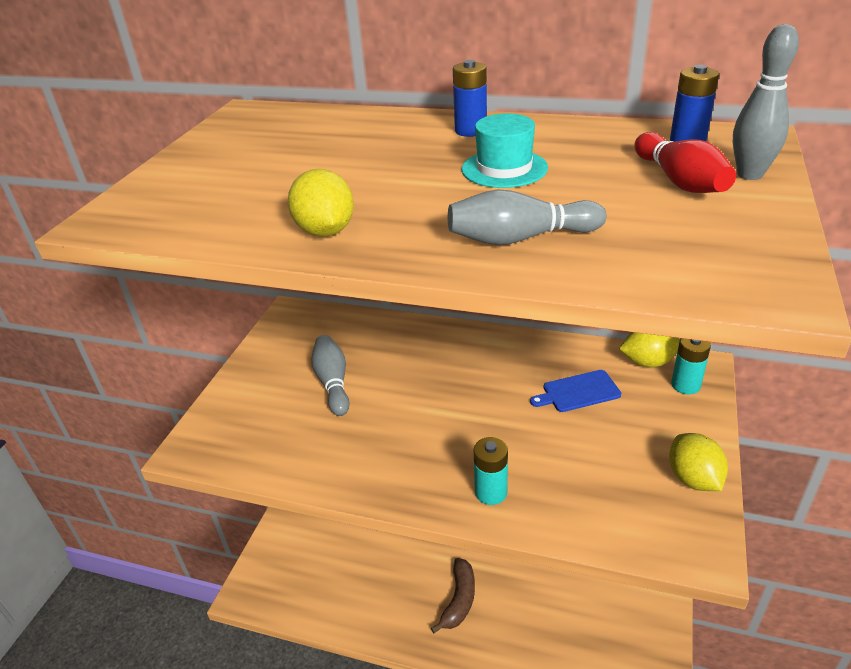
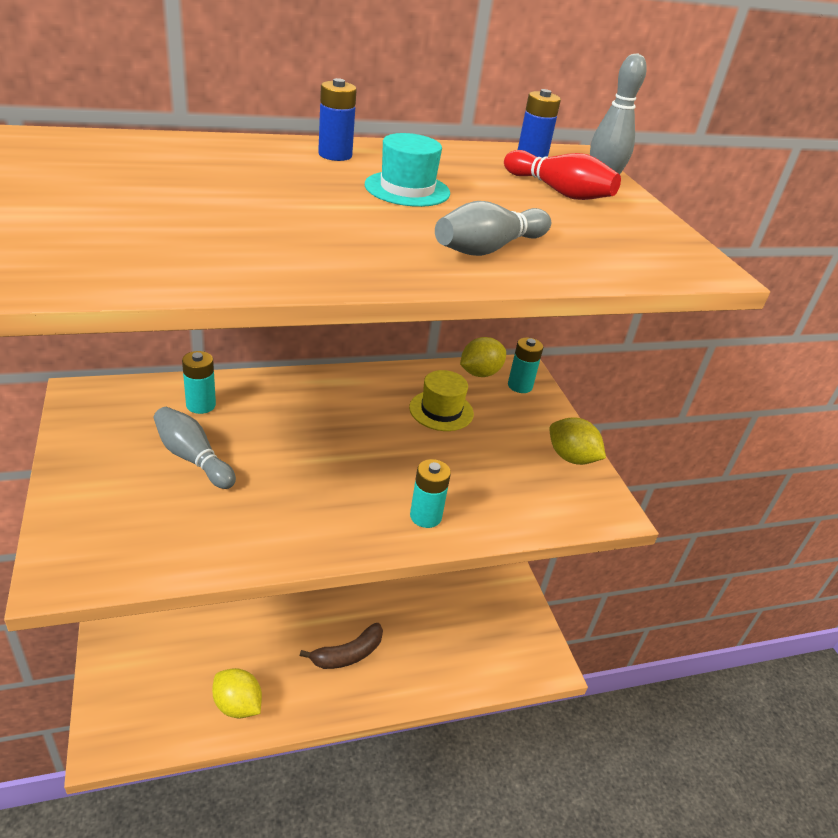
camera: 40 degrees left, 0 degrees up
yellow lemon [288,169,354,237] -> yellow lemon moved to [212,668,262,718]
brown banana [431,558,475,633] -> brown banana turned 75 degrees clockwise [300,623,383,669]
blue cutting board [530,370,621,412] -> yellow hat [409,370,474,431]
none -> turquoise battery [182,351,216,414]

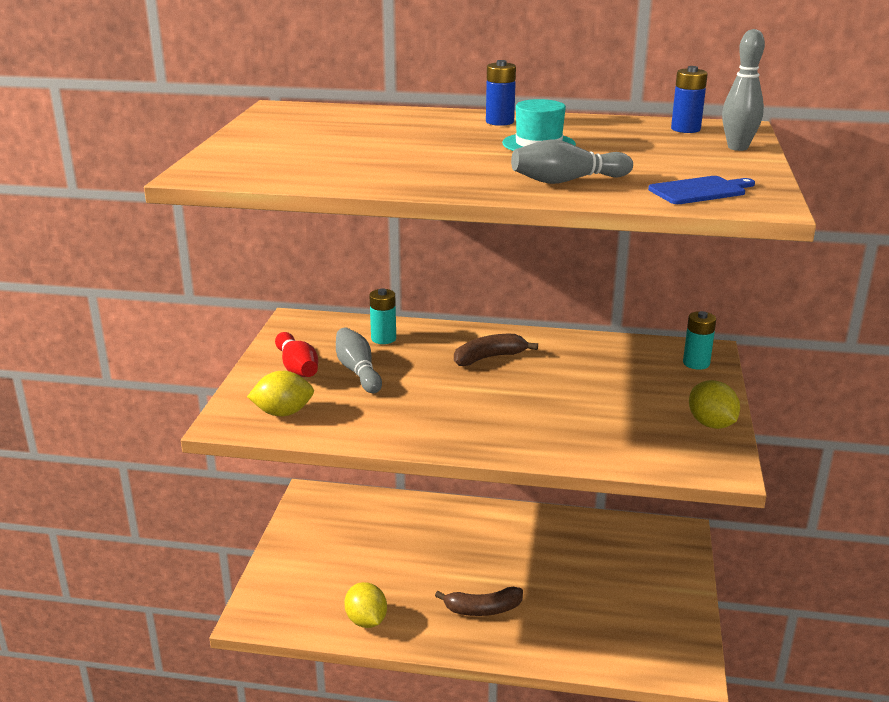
camera: 30 degrees right, 10 degrees down
yellow hat [409,370,474,431] -> none
turquoise battery [410,459,451,528] -> none
yellow lemon [460,337,506,377] -> yellow lemon moved to [247,371,314,416]
red bowling pin [504,150,621,200] -> red bowling pin moved to [275,332,318,377]
none -> brown banana [454,334,538,366]
none -> blue cutting board [648,176,755,204]

